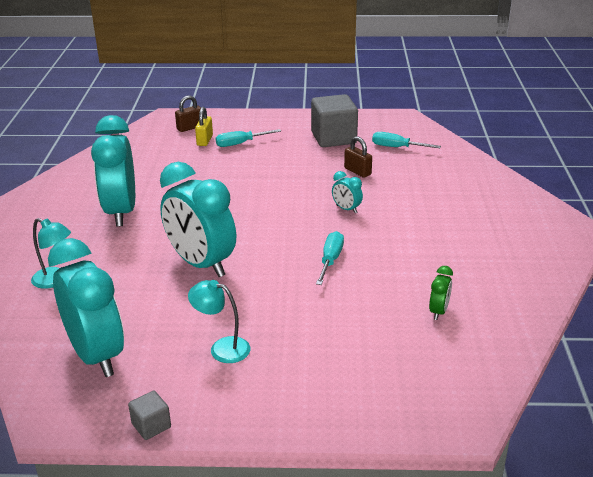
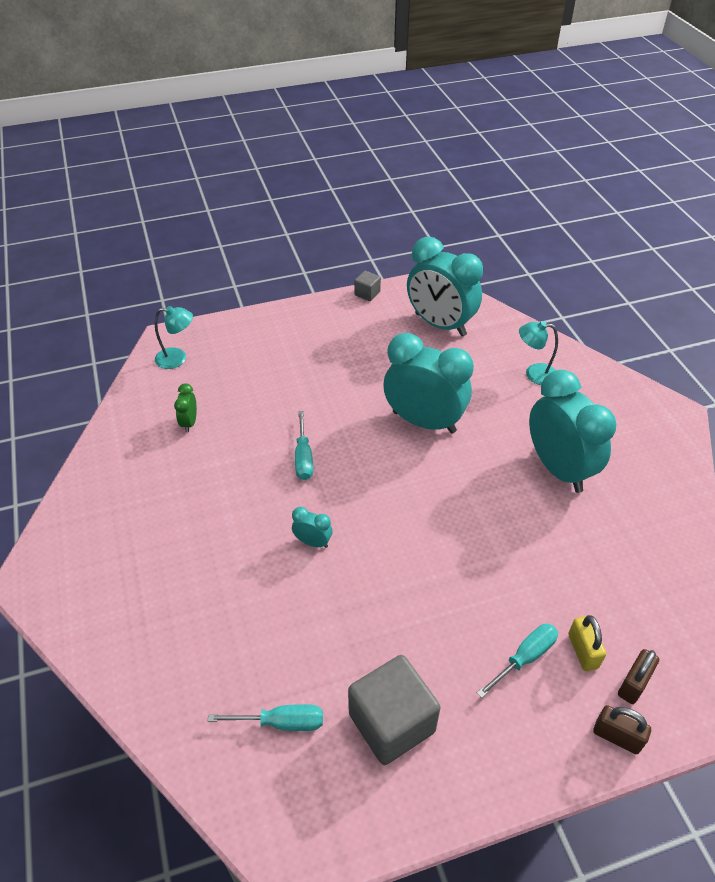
camera: 160 degrees right, 15 degrees up
turquoise lamp [188,280,250,363] -> turquoise lamp moved to [155,306,193,369]
brown padlock [344,136,372,178] -> brown padlock moved to [593,705,651,754]

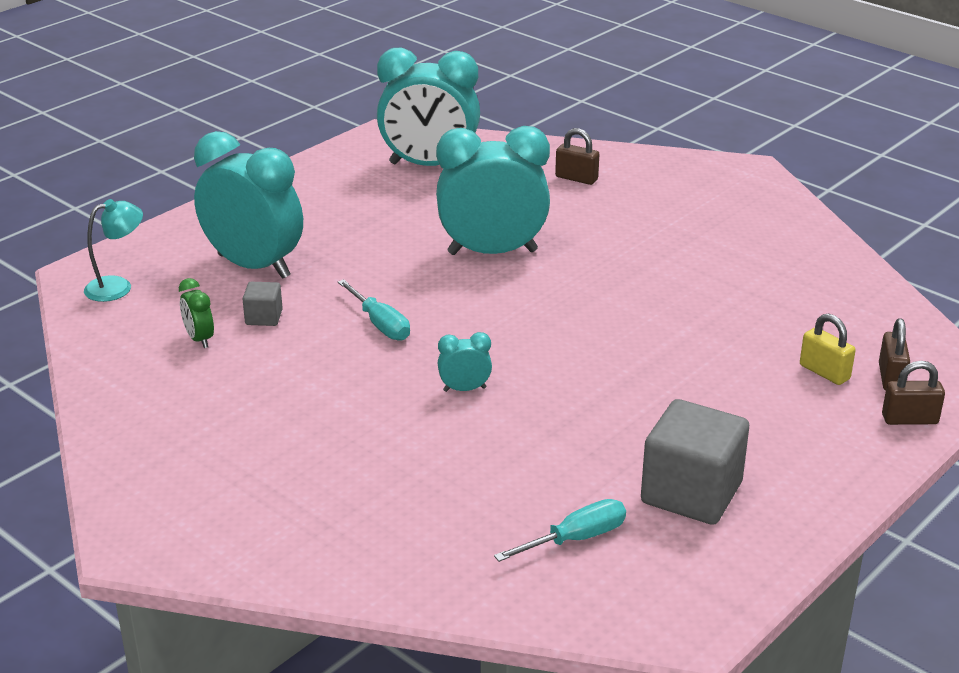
camera: 30 degrees left, 15 degrees down
grey cube [354,271,381,301] -> grey cube moved to [243,282,283,326]
turquoise screwdriver [477,624,558,698] -> none
turquoise lamp [519,321,558,385] -> brown padlock [555,128,599,185]
turquoise clock [529,370,616,493] -> turquoise clock moved to [194,131,303,279]

